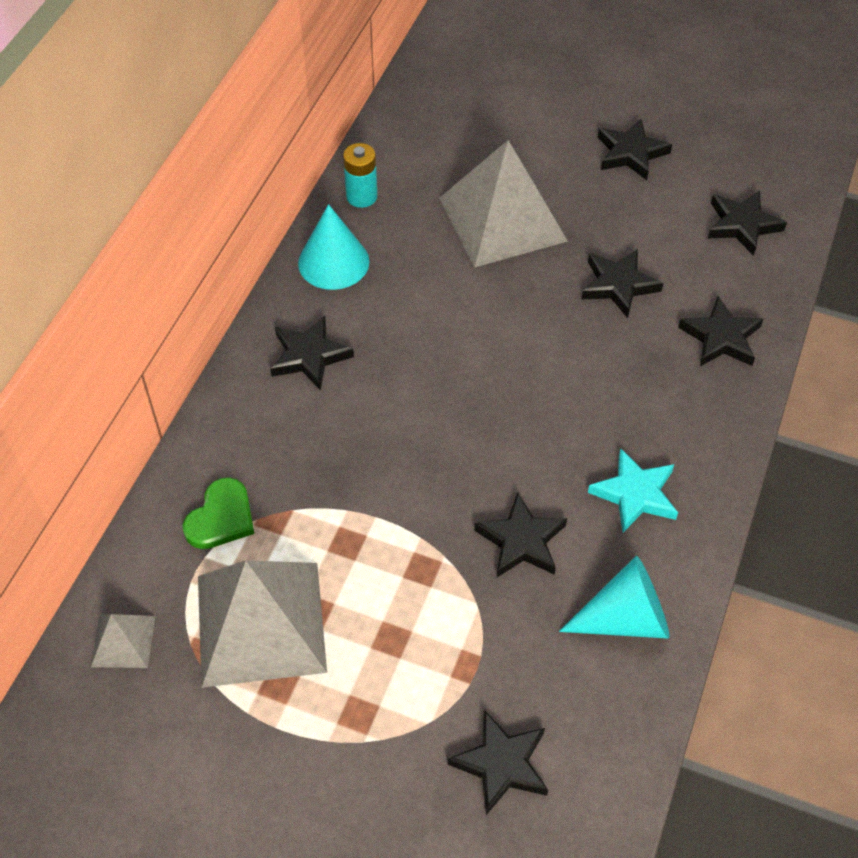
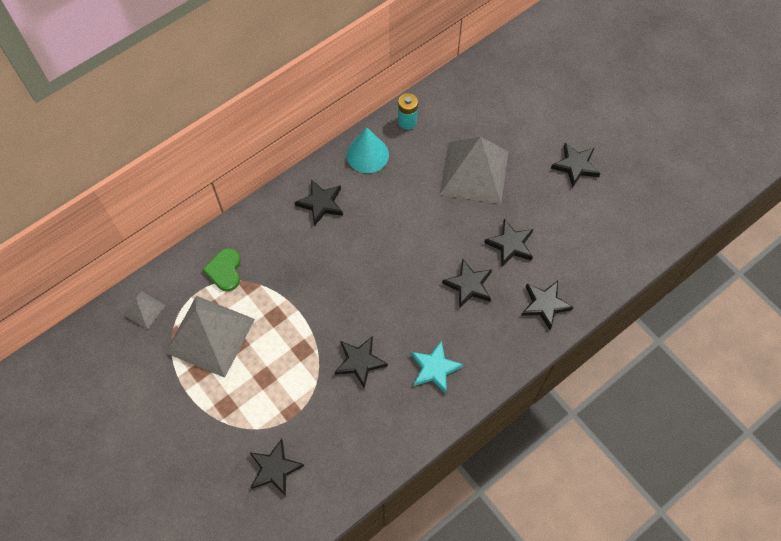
camera: 30 degrees right, 10 degrees up
green heart [183,477,254,549] -> green heart turned 120 degrees clockwise [203,248,241,292]
turquoise cone [559,556,670,639] -> none
black star [708,191,787,256] -> black star moved to [442,259,492,308]

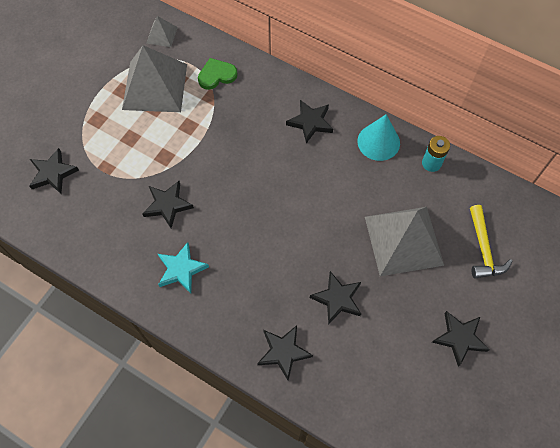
camera: 70 degrees right, 0 degrees up
black star [442,259,492,308] -> none
none -> yellow hammer [470,205,513,278]

